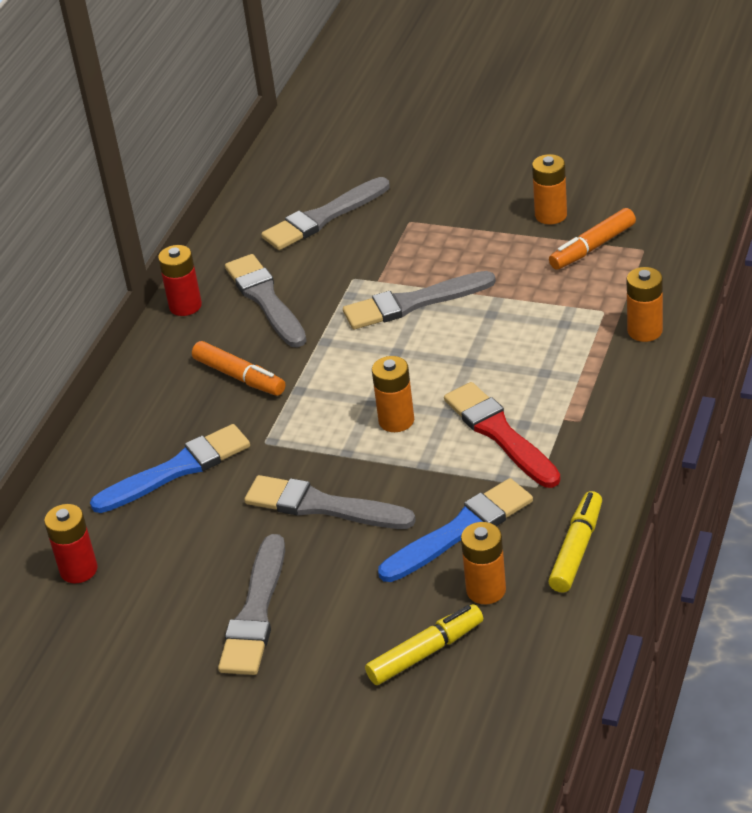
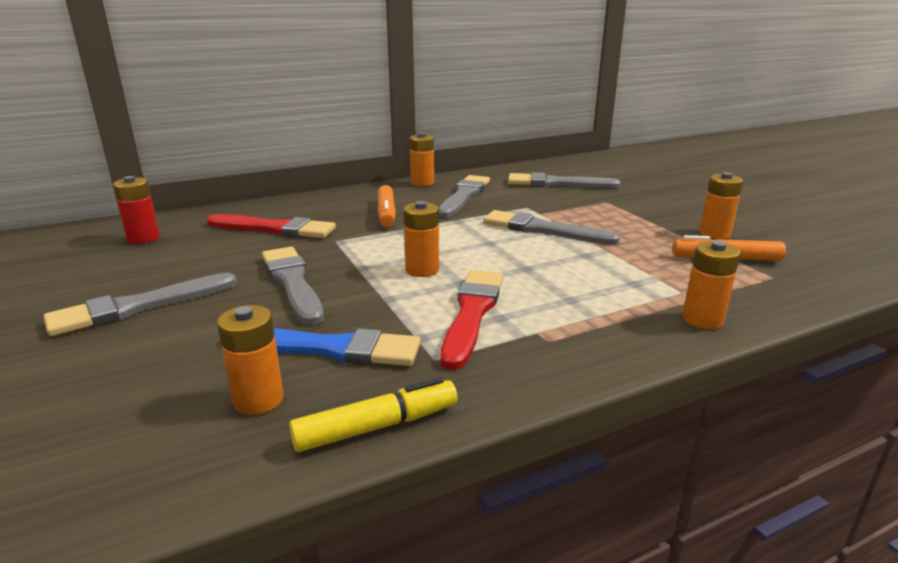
camera: 40 degrees right, 15 degrees down
blue brush [90,424,250,513] -> red brush [207,214,336,238]
red battery [158,245,202,316] -> orange battery [409,133,434,186]
yellow marker [365,604,483,685] -> none

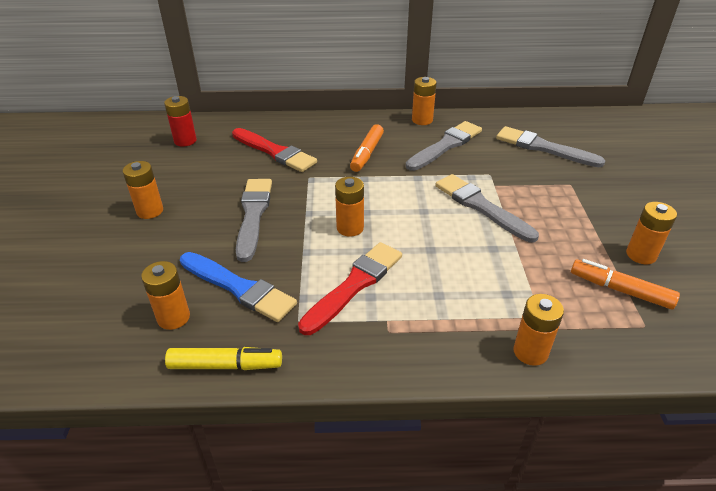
camera: 25 degrees right, 15 degrees up
grey brush [44,273,237,336] -> orange battery [123,161,163,219]

